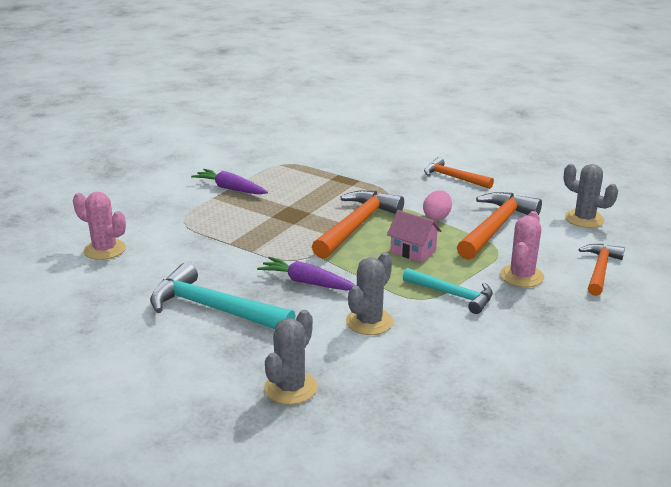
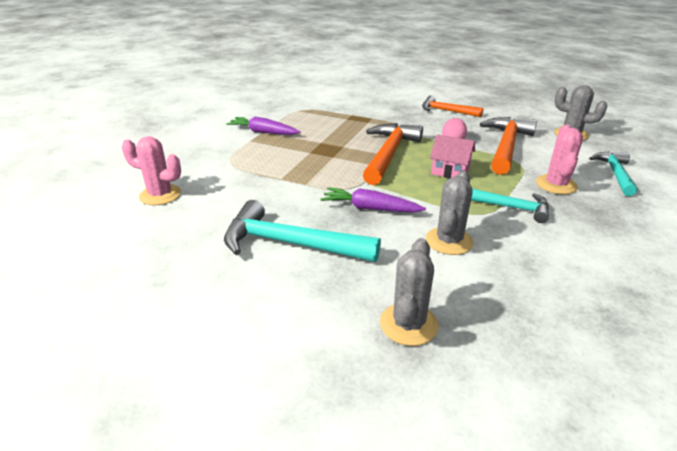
camera: 10 degrees left, 5 degrees up
orange hammer [578,244,625,296] -> turquoise hammer [590,151,637,196]

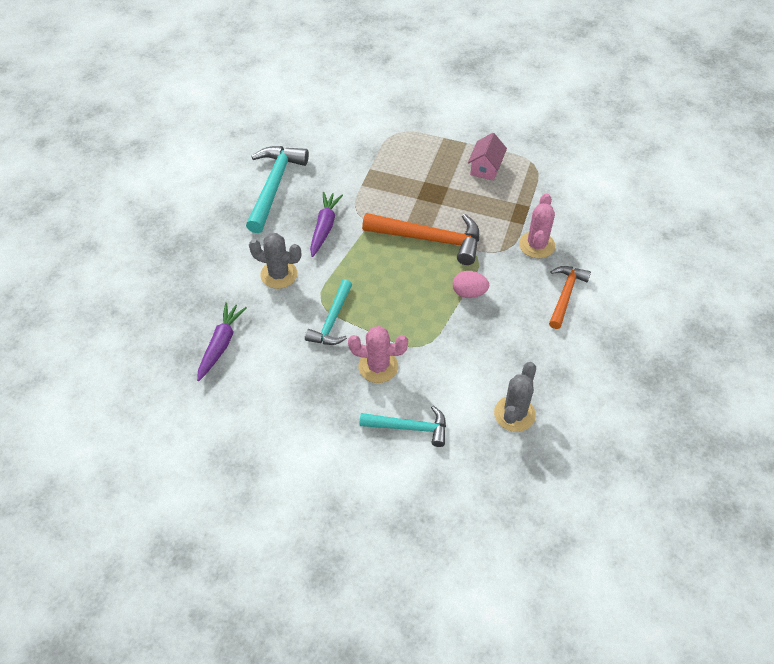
camera: 85 degrees right, 20 degrees up
pink cactus [122,136,181,205] -> pink cactus moved to [519,193,555,258]
purple carrot [226,117,300,135] -> purple carrot moved to [197,302,247,381]
grey cactus [380,238,438,346] -> none
pink house [430,134,475,178] -> pink house moved to [468,133,507,181]
orange hammer [480,117,537,175] -> none

